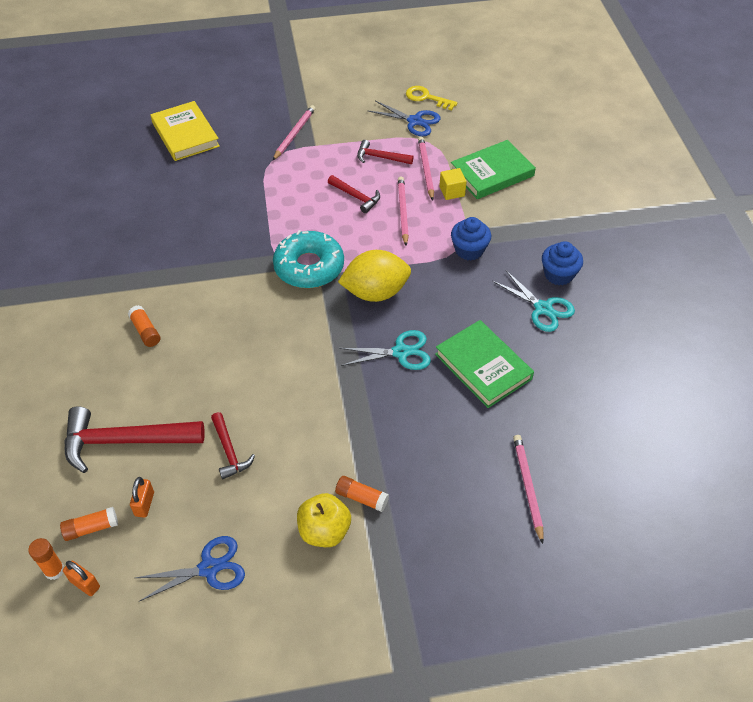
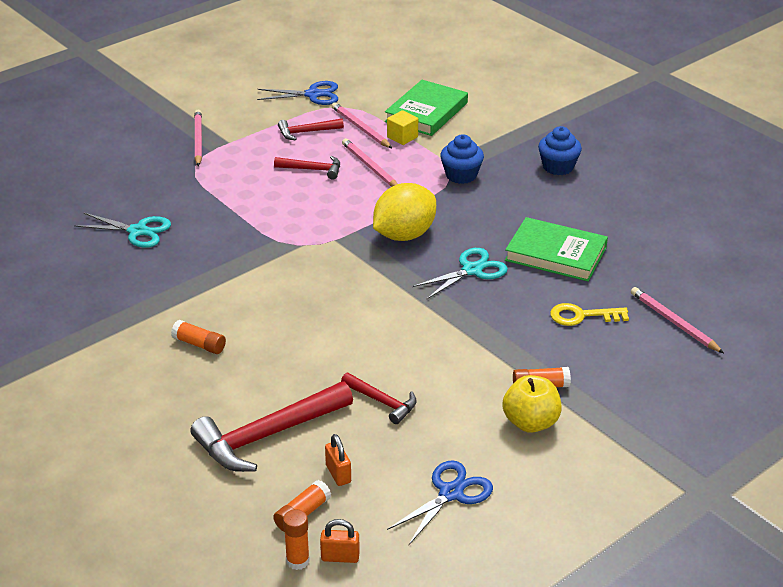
camera: 30 degrees left, 15 degrees down
yellow book [150,101,220,161] -> none
turquoise donut [273,230,344,288] -> none
yellow key [406,86,458,111] -> yellow key moved to [550,303,629,326]
turquoise scissors [492,271,575,332] -> turquoise scissors moved to [74,213,171,248]

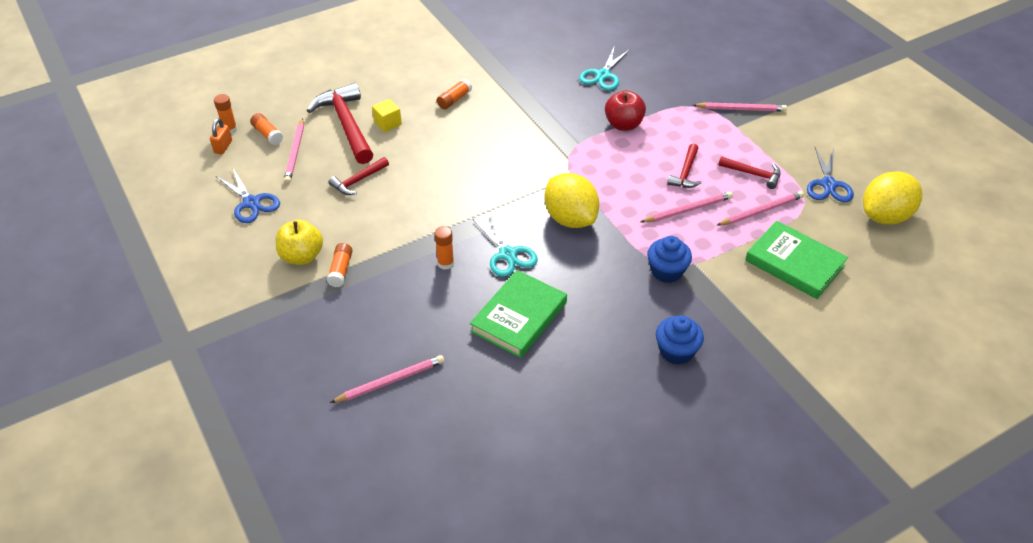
camera: 100 degrees right, 10 degrees up
red hammer [278,119,344,140] -> red hammer turned 120 degrees clockwise [718,156,781,189]
orange padlock [325,434,351,486] -> pink pencil [284,118,304,184]
yellow cube [387,110,418,145] -> yellow cube moved to [372,99,402,132]
yellow key [550,303,629,326] -> none
none -> orange glue stick [434,226,454,270]
none -> red apple [605,90,646,131]
none -> yellow lemon [863,171,923,225]

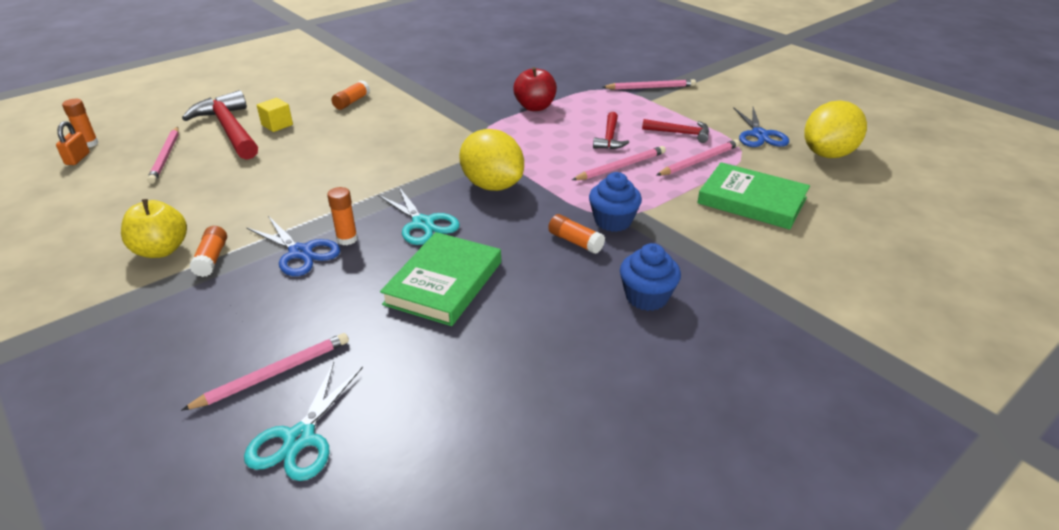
camera: 10 degrees left, 10 degrees down
blue scissors [216,169,280,223] -> blue scissors moved to [247,216,340,276]
orange glue stick [250,113,283,145] -> orange glue stick moved to [548,214,605,254]
red hammer [329,157,389,195] -> none
turquoise scissors [579,48,630,90] -> turquoise scissors moved to [244,362,363,481]

